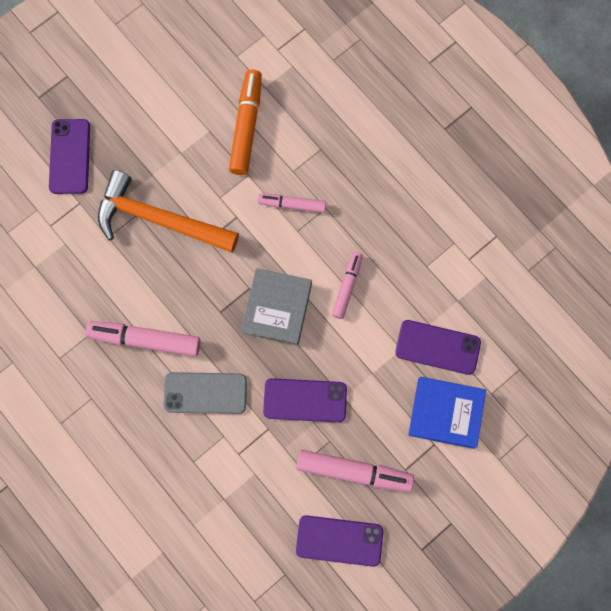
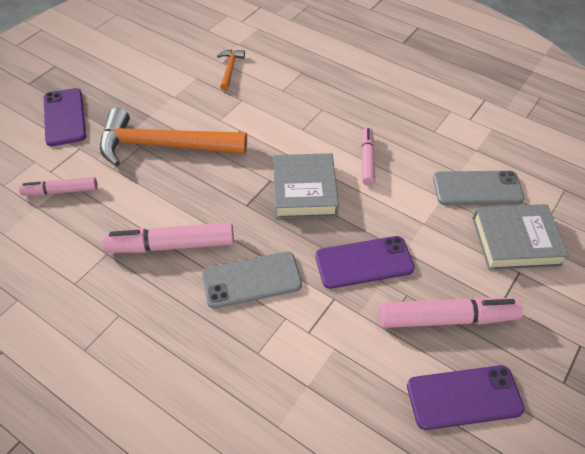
camera: 15 degrees left, 25 degrees down
orange marker [229,69,262,175] -> orange hammer [217,50,245,91]
pink marker [258,194,326,213] -> pink marker moved to [19,177,97,196]
purple phone [395,320,481,375] -> grey phone [433,171,525,205]
blue book [408,377,486,449] -> grey book [472,204,569,270]

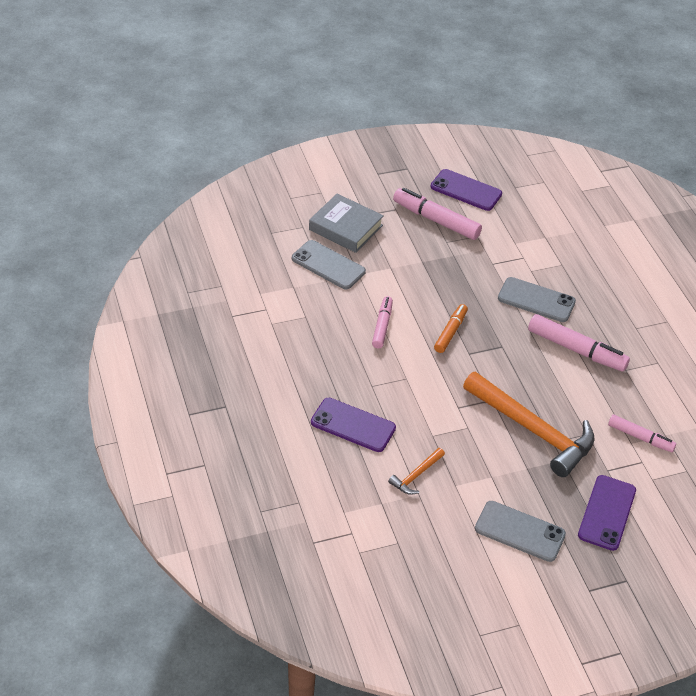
camera: 145 degrees left, 5 degrees down
grey book [273,153,339,218] -> orange marker [434,304,468,353]
purple phone [315,236,415,289] -> purple phone moved to [311,398,396,452]
pink marker [361,127,375,185] -> pink marker turned 150 degrees clockwise [372,296,393,348]
none -> grey phone [475,501,566,562]

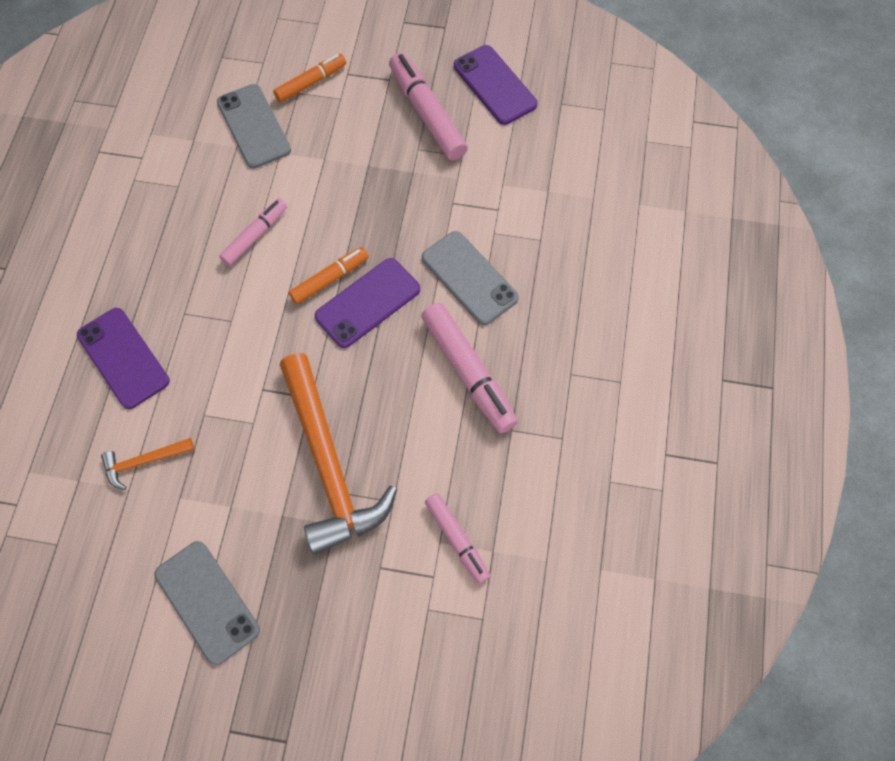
camera: 30 degrees right, 20 degrees up
grey book [309,194,384,253] -> orange marker [273,54,346,103]
purple phone [578,475,636,551] -> purple phone moved to [315,258,420,348]

